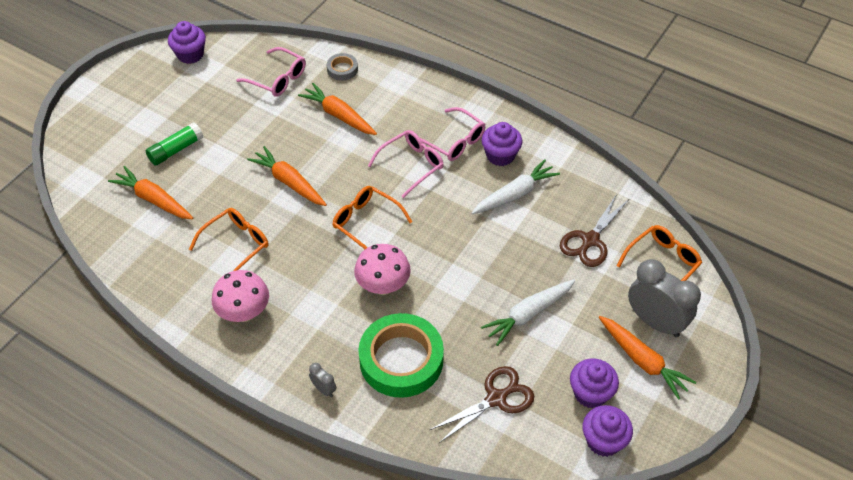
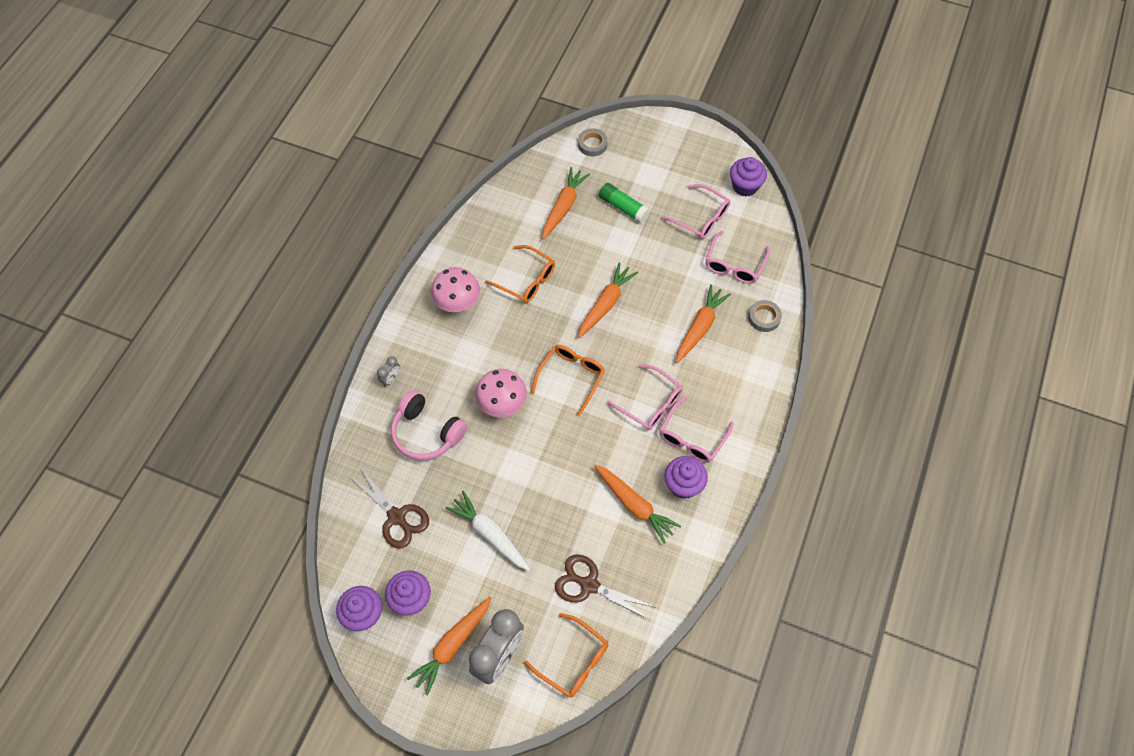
camera: 80 degrees right, 10 degrees up
green tape [358,313,444,398] -> pink headphones [391,390,467,461]
white carrot [472,159,560,214] -> orange carrot [594,465,681,544]
none -> grey tape [578,128,607,156]
none -> pink glasses [661,184,730,239]

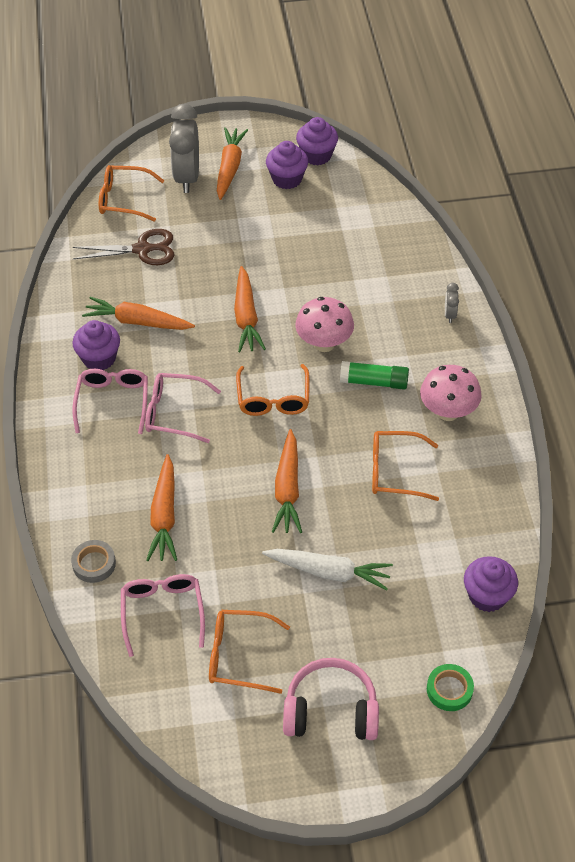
camera: 150 degrees right, 10 degrees down
brown scissors [351,467,429,548] -> none
pink headphones [391,390,467,461] -> pink headphones moved to [283,658,379,740]
white carrot [445,491,531,571] -> white carrot moved to [262,549,393,591]
orange carrot [542,167,590,240] -> orange carrot moved to [234,266,266,352]
grey tape [578,128,607,156] -> green tape [427,664,474,711]
green glue stick [599,183,650,223] -> green glue stick moved to [340,361,409,390]
pink glasses [661,184,730,239] -> orange glasses [209,610,290,694]
purple cupcake [730,157,767,197] -> purple cupcake moved to [464,556,518,612]

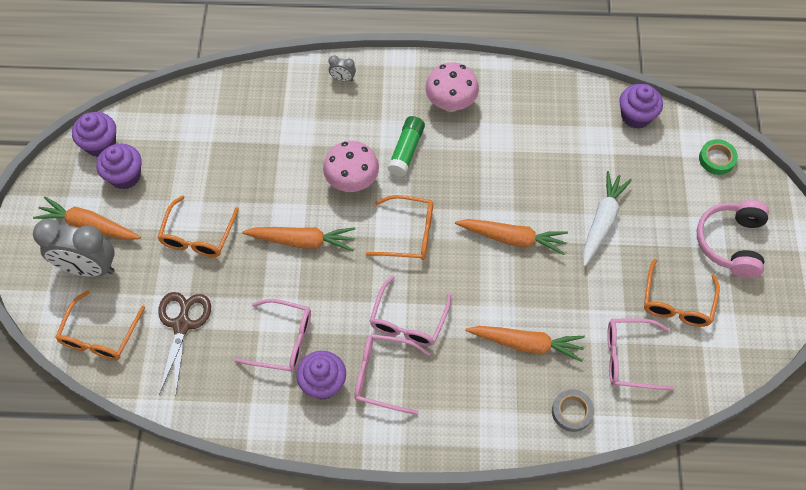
camera: 80 degrees left, 10 degrees up
orange carrot [82,297,195,330] -> pink glasses [234,299,311,372]
orange glasses [372,431,439,501] -> orange glasses moved to [157,195,239,257]

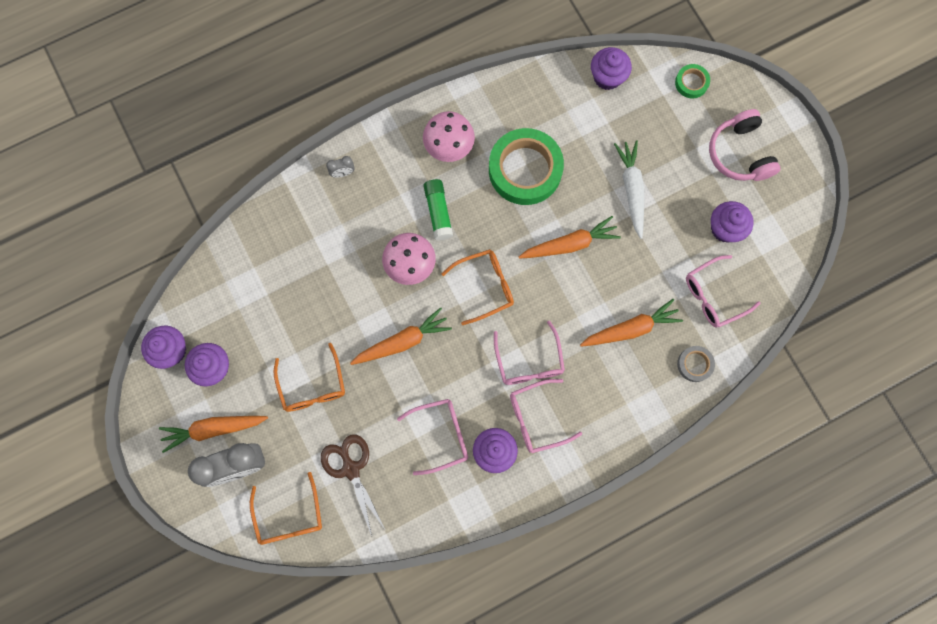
camera: 30 degrees left, 15 degrees up
orange glasses [644,259,720,327] -> purple cupcake [711,201,753,243]
none -> green tape [489,128,564,205]

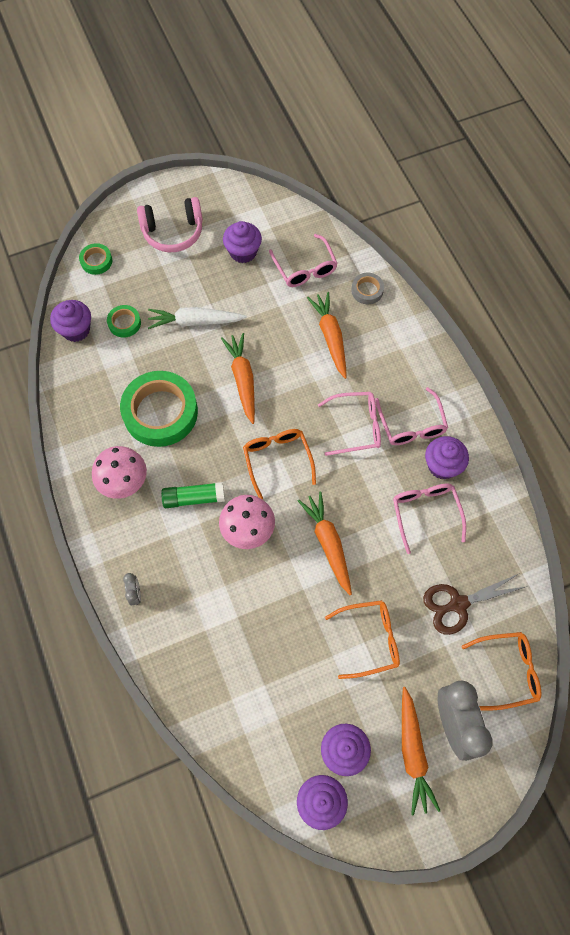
camera: 85 degrees left, 10 degrees down
none -> green tape [107,305,141,338]

